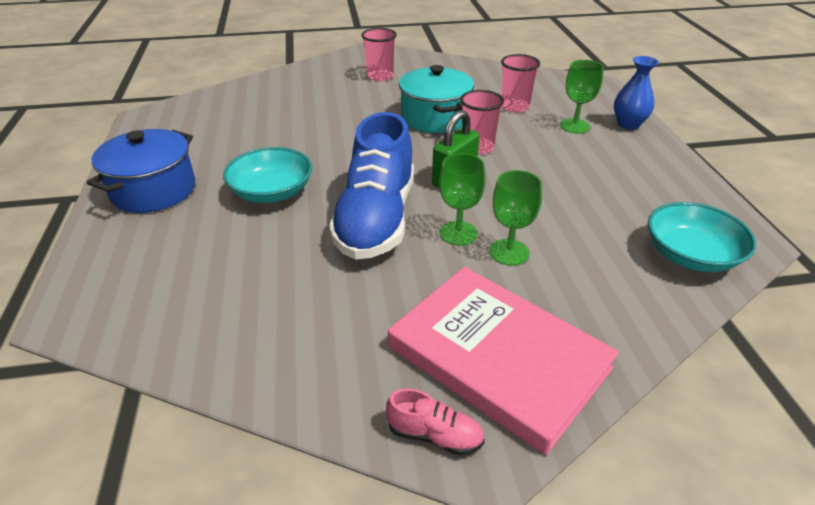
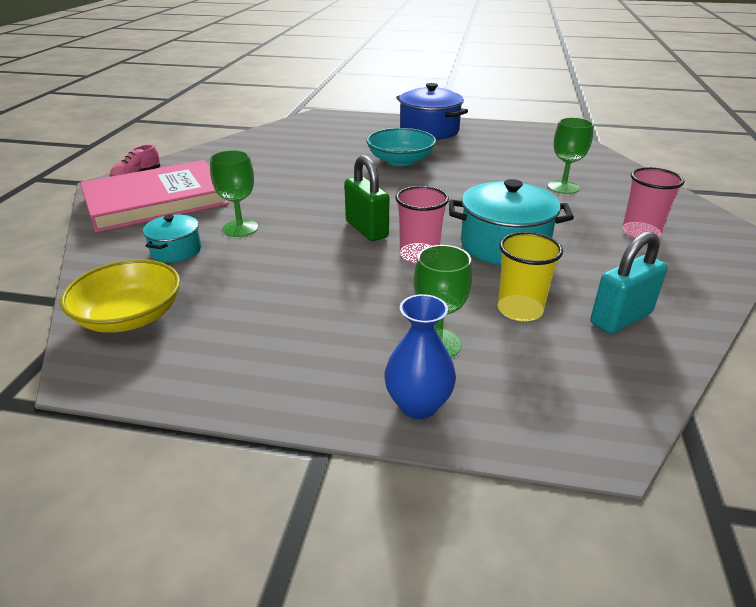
camera: 110 degrees right, 5 degrees down
blue shoe [329,112,414,260] -> none
green goblet [439,153,486,246] -> green goblet moved to [548,117,594,194]
pink cup [501,54,540,113] -> yellow cup [498,232,563,322]
turquoise bowl [648,202,756,272] -> yellow bowl [60,259,180,333]
none -> turquoise pot [143,215,201,262]
none -> turquoise padlock [590,232,668,334]

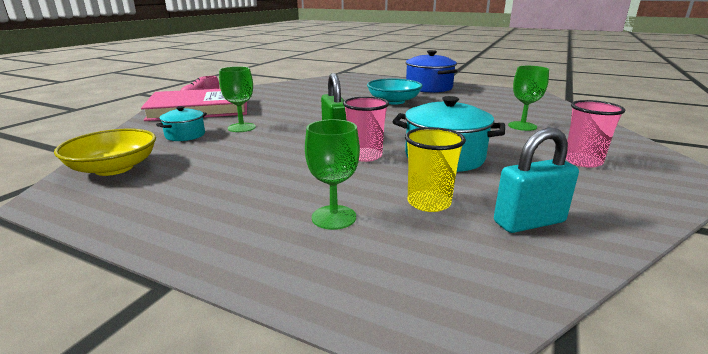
camera: 15 degrees right, 10 degrees down
blue vase [384,294,456,419] -> none

